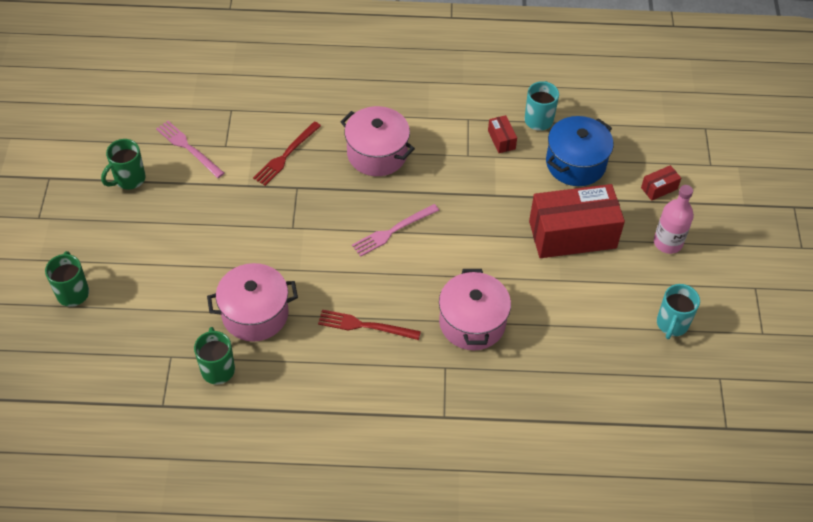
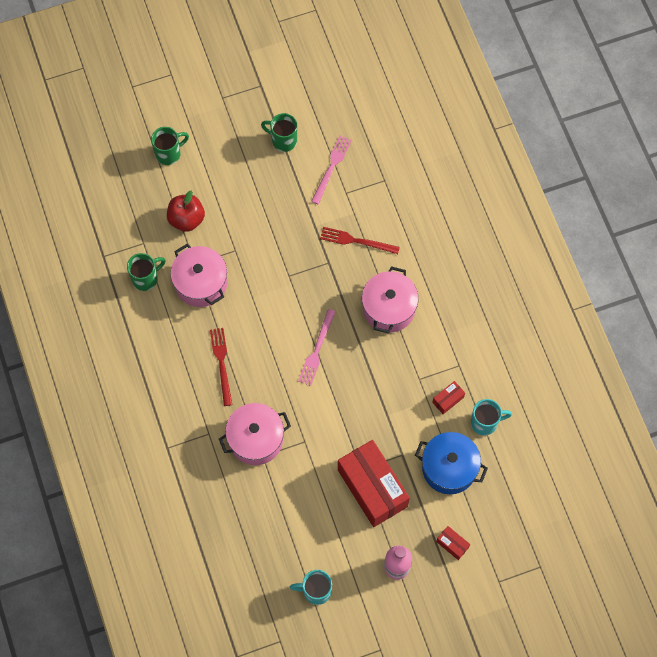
camera: 70 degrees right, 15 degrees up
pink fork [352,204,439,257] -> pink fork turned 105 degrees counterclockwise [298,309,336,386]
none -> red apple [167,191,205,232]

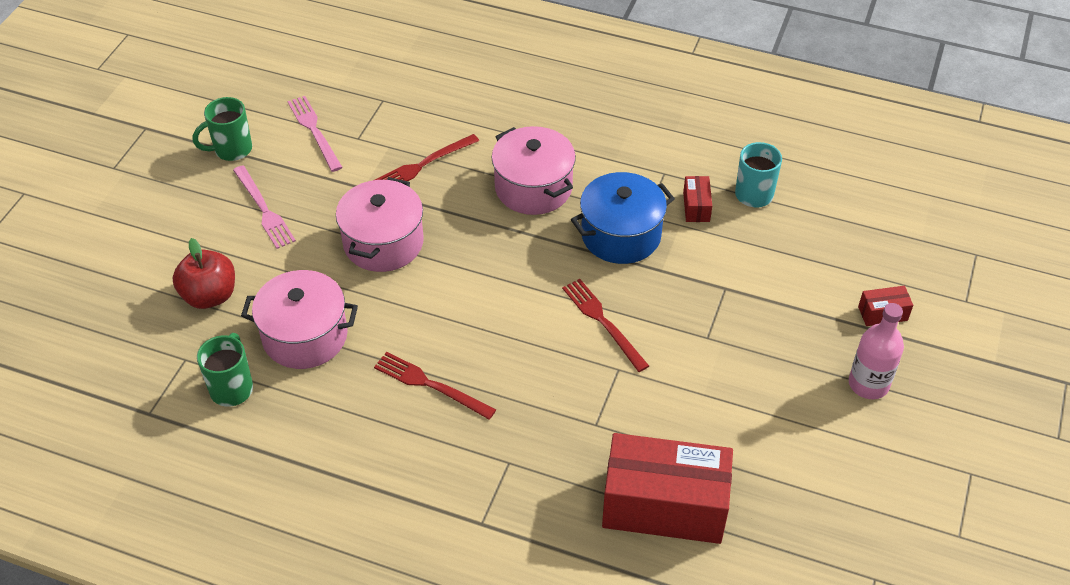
camera: 50 degrees left, 20 degrees down
green mug [151,127,189,165] -> none
pink pot [219,403,291,465] -> pink pot moved to [336,177,424,272]
turquoise mug [290,570,332,605] -> none
pink fork [298,309,336,386] -> pink fork moved to [233,165,296,249]
red box [338,440,410,527] -> red box moved to [602,433,733,544]
blue pot [415,432,488,494] -> blue pot moved to [571,172,675,264]
none -> red fork [562,279,649,372]

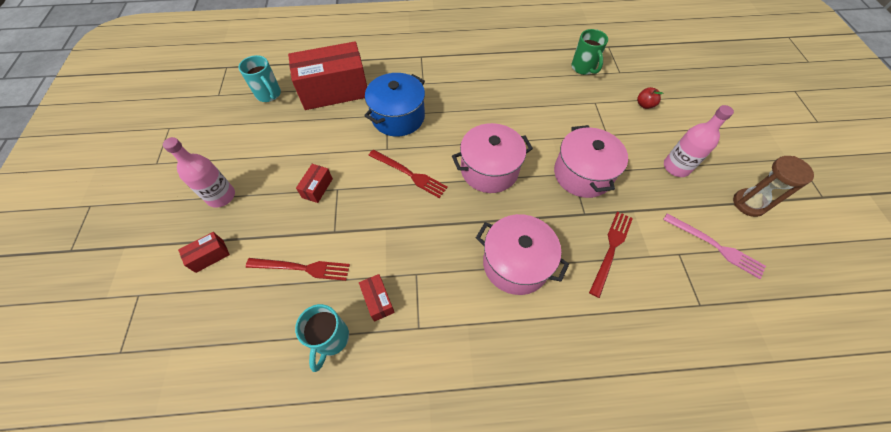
camera: 155 degrees right, 10 degrees up
red apple [173,238,235,309] -> red apple [637,87,663,109], size x0.55
green mug [193,97,252,161] -> brown hourglass [733,156,814,217]
pink fork [233,165,296,249] -> pink bottle [664,105,734,177]
pink pot [241,270,358,369] -> pink pot moved to [452,123,533,193]
red fork [374,352,496,420] -> red fork moved to [246,258,350,281]
blue pot [571,172,675,264] -> blue pot moved to [364,73,425,137]
none -> turquoise mug [238,55,281,102]
none -> red box [296,164,333,203]

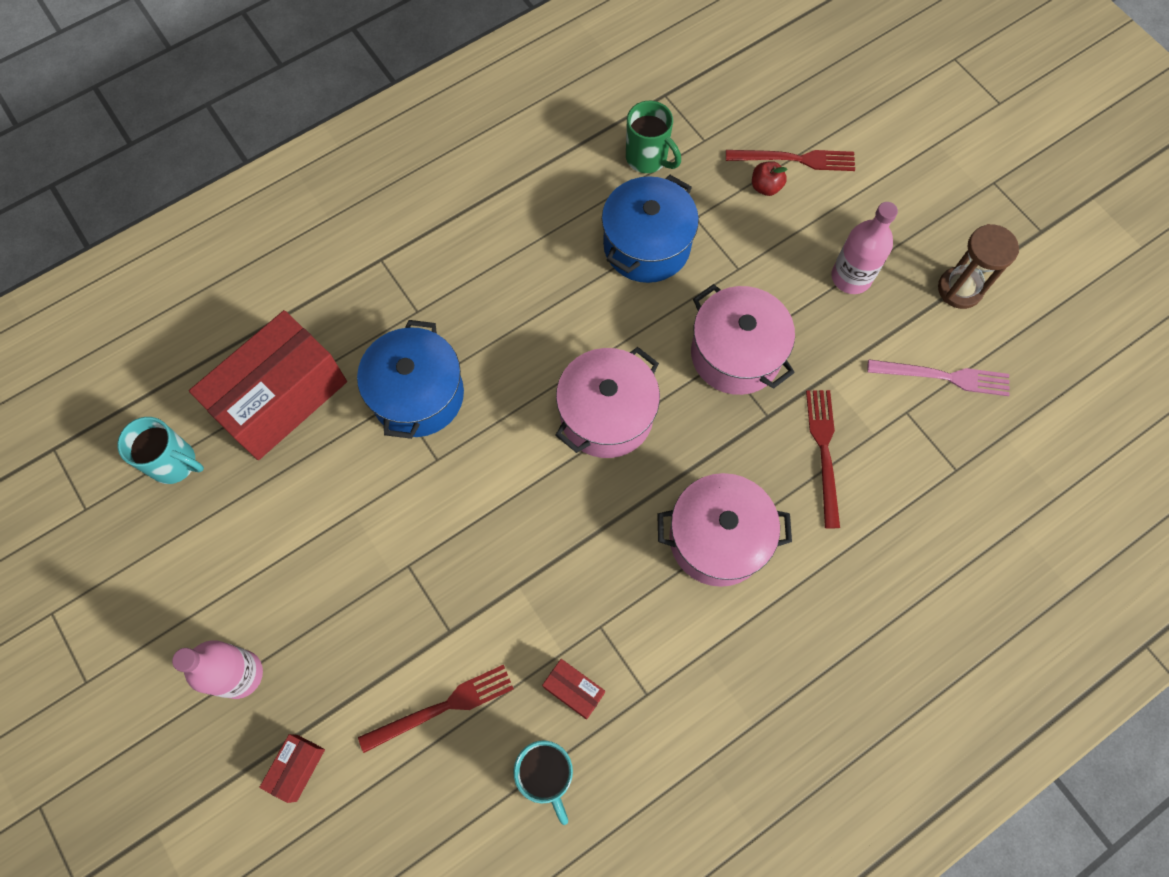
camera: 30 degrees left, 10 degrees up
red box [296,164,333,203] -> none
red fork [368,150,448,198] -> red fork moved to [726,150,855,171]
none -> blue pot [602,175,699,283]

